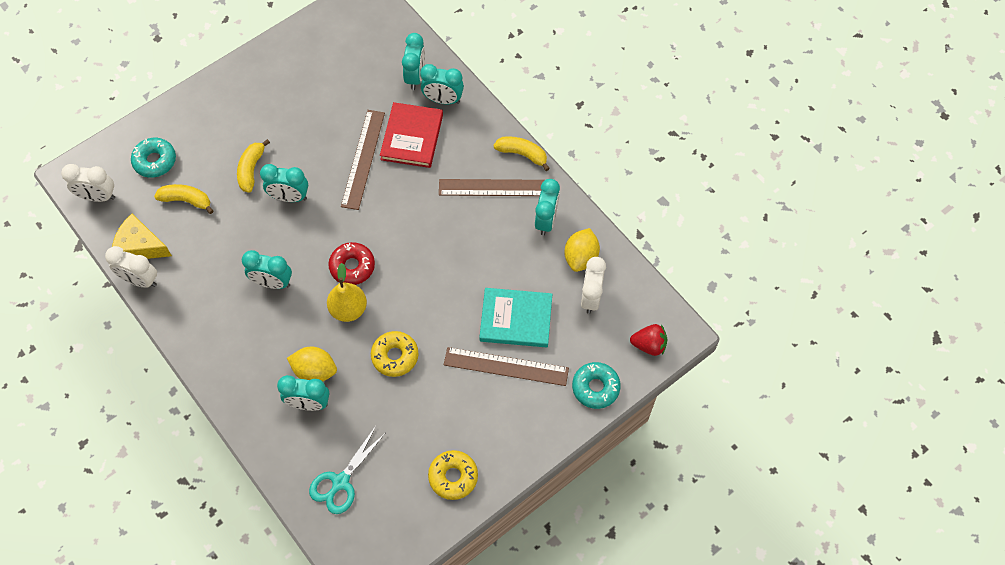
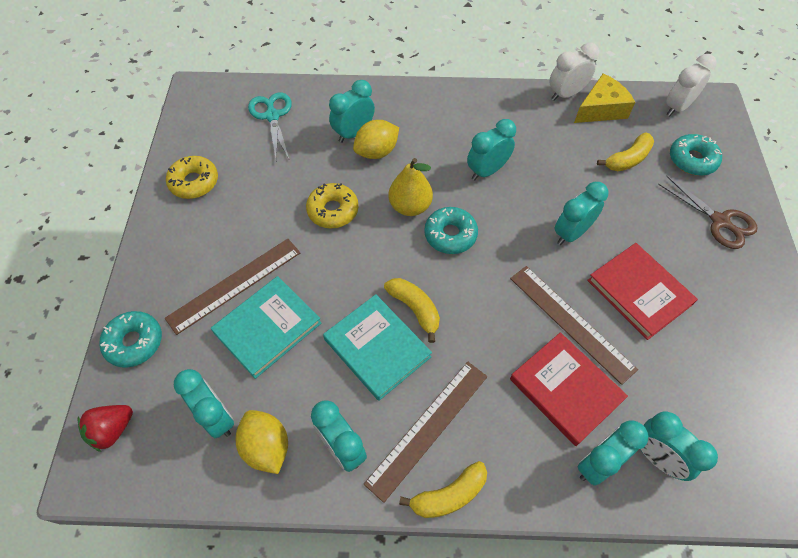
camera: 130 degrees right, 5 degrees down
yellow banana [237,139,270,193] -> yellow banana moved to [384,278,440,343]
red donut [328,242,375,285] -> turquoise donut [424,207,478,254]
white clock [581,257,606,314] -> turquoise clock [174,369,234,438]
none -> turquoise book [323,294,432,401]
none -> red book [587,243,698,340]
none -> brown scissors [658,176,758,249]

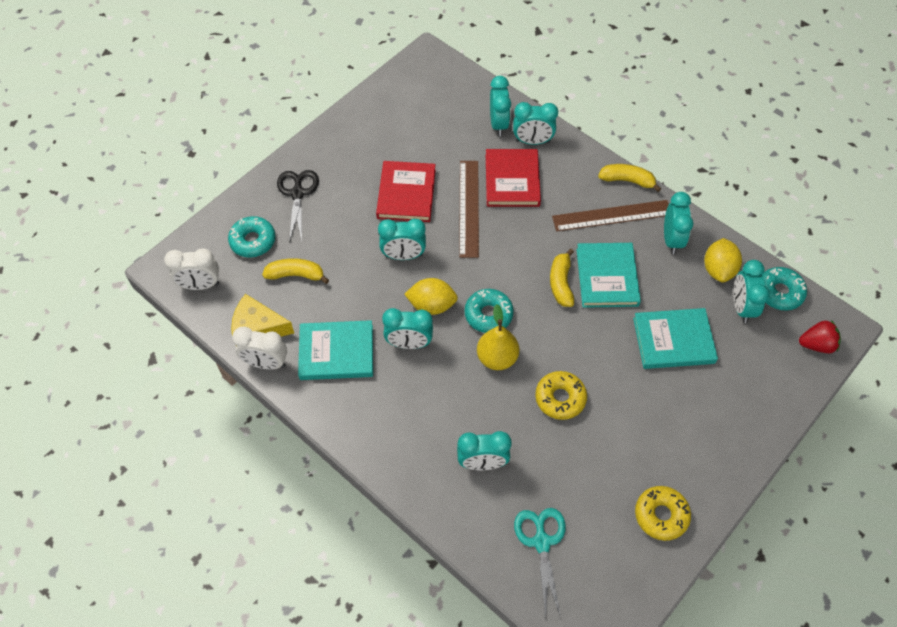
camera: 140 degrees left, 0 degrees up
turquoise donut [99,311,162,368] -> turquoise donut moved to [762,267,807,311]
brown ruler [165,239,300,335] -> none
turquoise scissors [248,92,292,160] -> turquoise scissors turned 150 degrees clockwise [514,508,566,619]
yellow lemon [353,120,399,159] -> yellow lemon moved to [404,278,458,315]
brown scissors [658,176,758,249] -> black scissors [277,170,319,243]
none -> turquoise book [298,320,373,380]

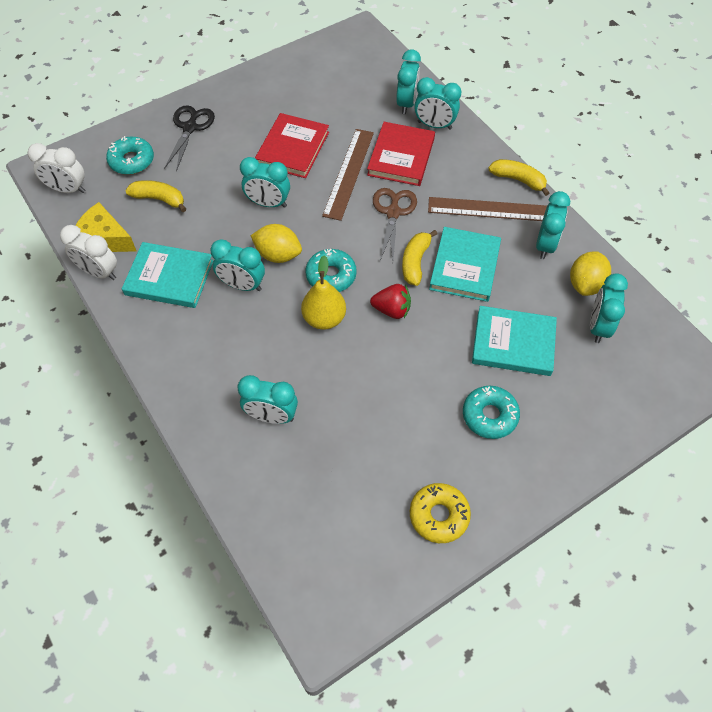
camera: 15 degrees right, 0 degrees up
turquoise scissors [514,508,566,619] -> none
yellow donut [535,371,587,420] -> none
turquoise donut [762,267,807,311] -> turquoise donut moved to [463,386,520,439]
red strawberry [799,320,841,353] -> red strawberry moved to [370,284,411,319]
none -> brown scissors [373,188,417,261]

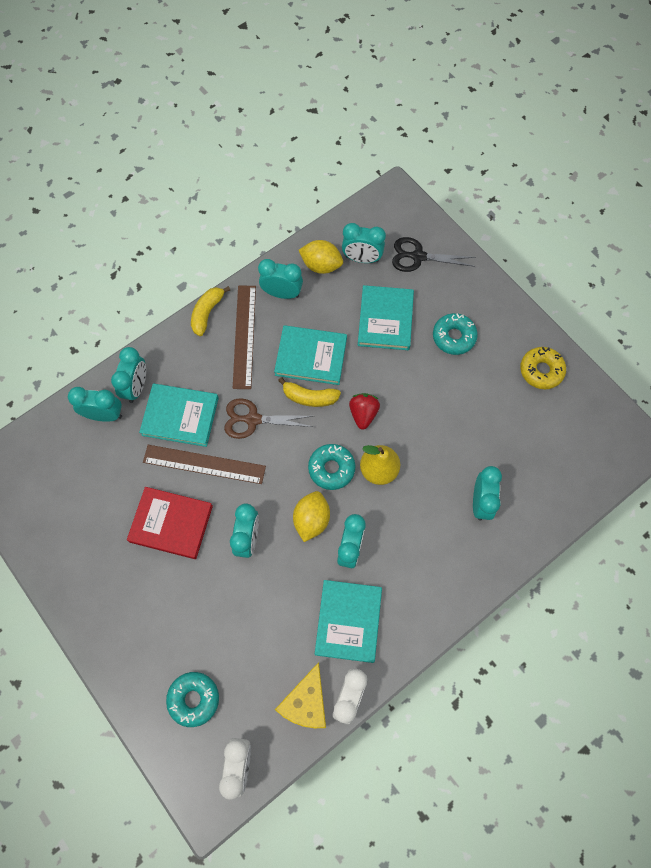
camera: 95 degrees left, 10 degrees up
yellow banana [125,180,186,212] -> none
black scissors [164,105,215,172] -> black scissors moved to [392,237,475,272]
red book [367,122,435,186] -> turquoise book [139,383,219,447]

